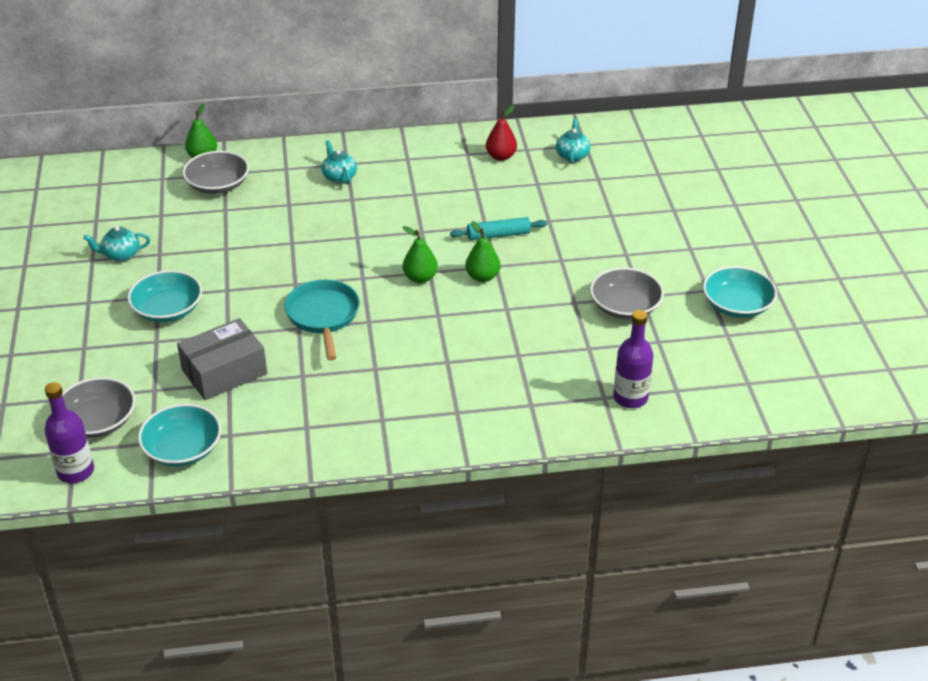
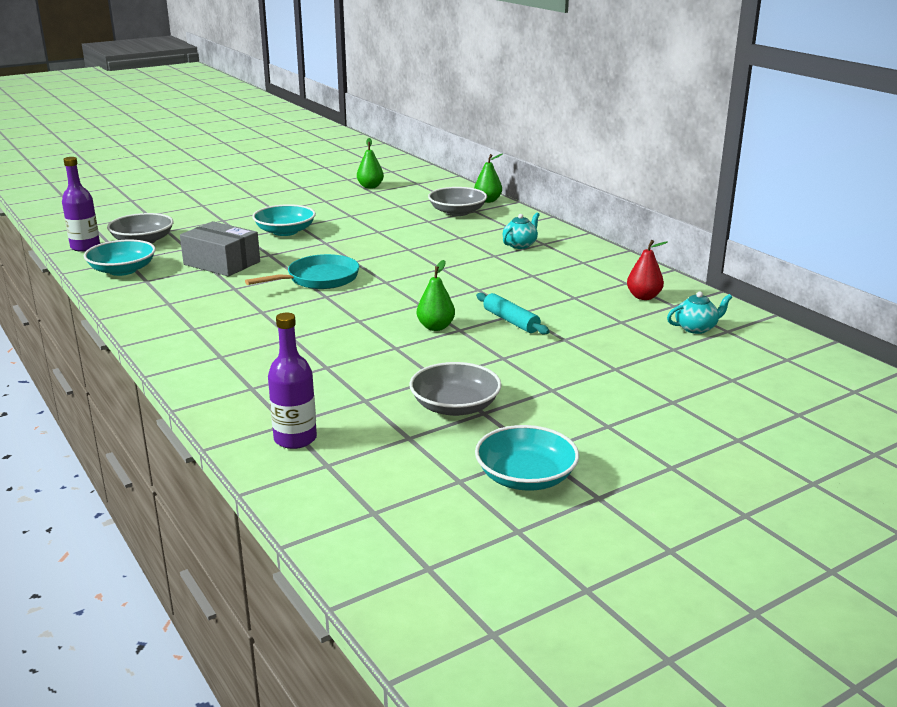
camera: 65 degrees right, 15 degrees down
turquoise teapot [83,226,150,262] -> none
green pear [403,226,438,283] -> green pear moved to [357,138,384,189]

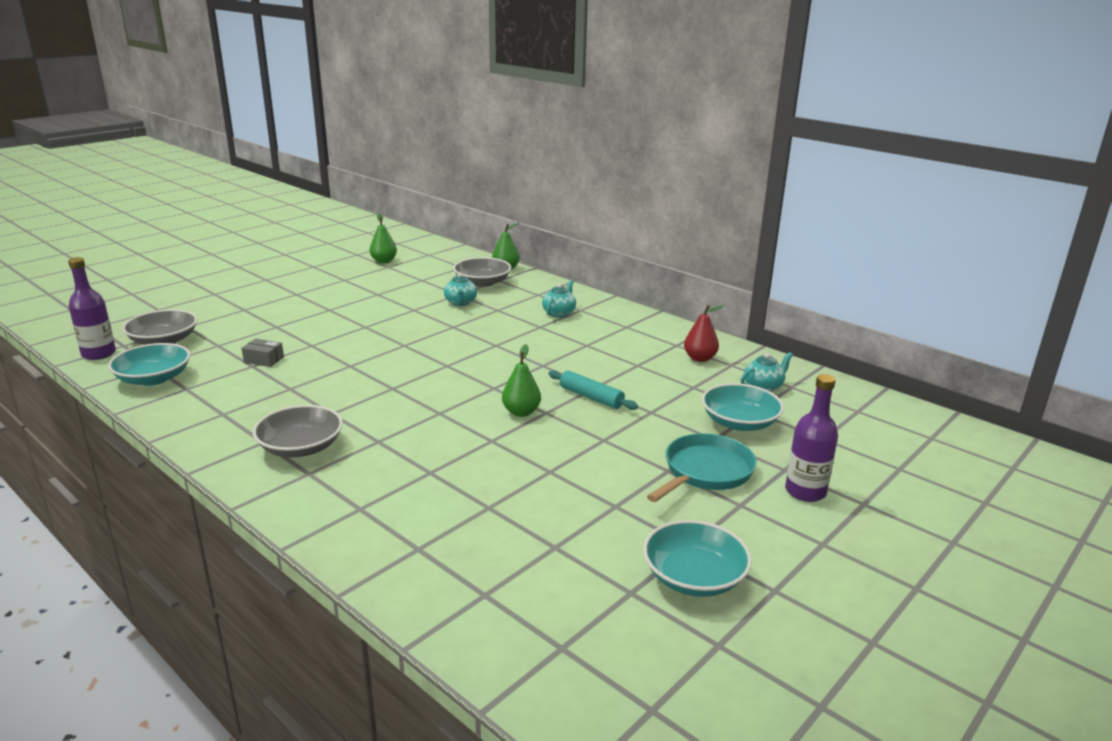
camera: 15 degrees left, 0 degrees up
grey box [180,221,260,276] -> grey box [242,339,284,367], size x0.48
turquoise pan [245,254,359,289] -> turquoise pan moved to [647,433,757,502]
turquoise bowl [253,204,316,236] -> turquoise bowl moved to [702,383,784,431]
purple bottle [268,313,317,449] -> purple bottle moved to [785,374,838,502]
grey bowl [409,362,502,416] -> grey bowl moved to [253,405,343,457]
none -> turquoise teapot [444,273,477,306]

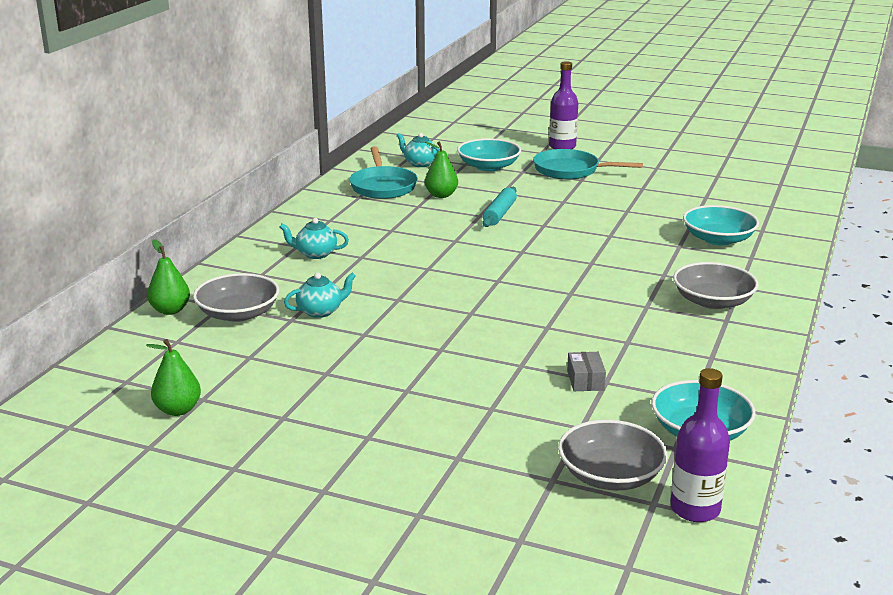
camera: 110 degrees left, 0 degrees up
green pear [502,344,541,417] -> green pear moved to [425,141,458,198]
turquoise bowl [643,520,752,597] -> turquoise bowl moved to [683,205,759,245]
red pear [684,305,724,362] -> turquoise pan [349,146,418,199]

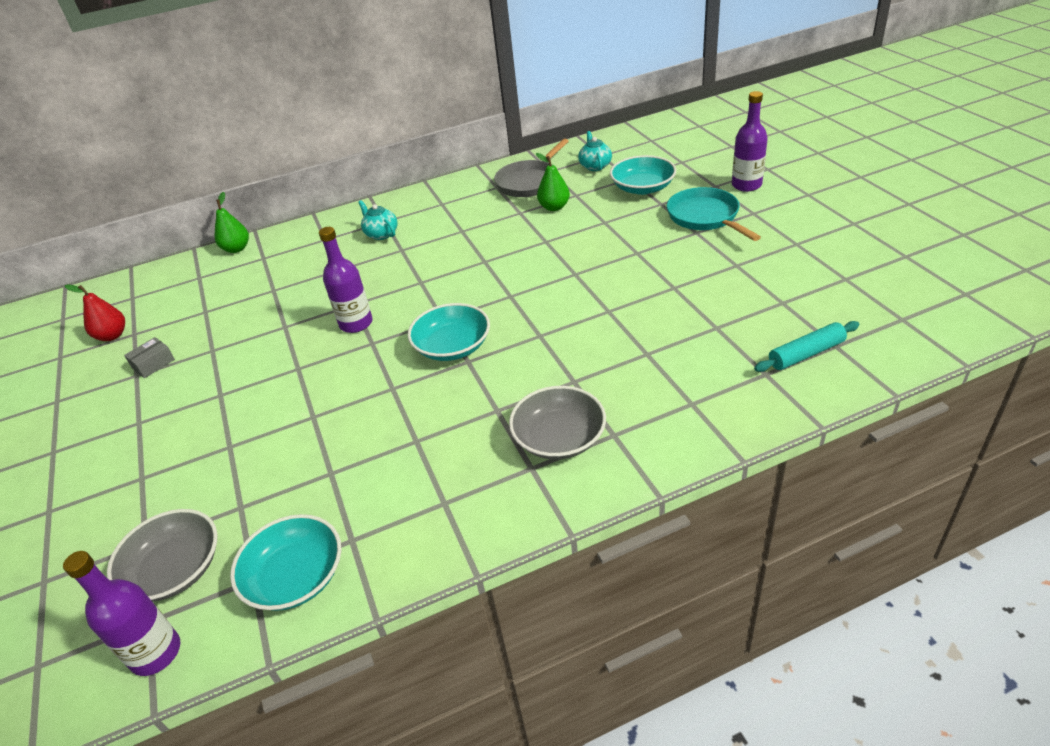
camera: 50 degrees right, 15 degrees up
green pear [146,339,201,416] -> red pear [65,285,125,341]
grey bowl [193,273,279,322] -> none
turquoise teapot [284,272,356,318] -> none
turquoise pan [349,146,418,199] -> grey pan [494,139,569,197]
turquoise rolling pin [483,187,517,227] -> turquoise rolling pin moved to [754,321,860,372]
grey box [567,352,606,391] -> grey box moved to [124,337,175,378]
turquoise bowl [683,205,759,245] -> turquoise bowl moved to [408,303,490,361]
none -> purple bottle [319,227,373,333]

